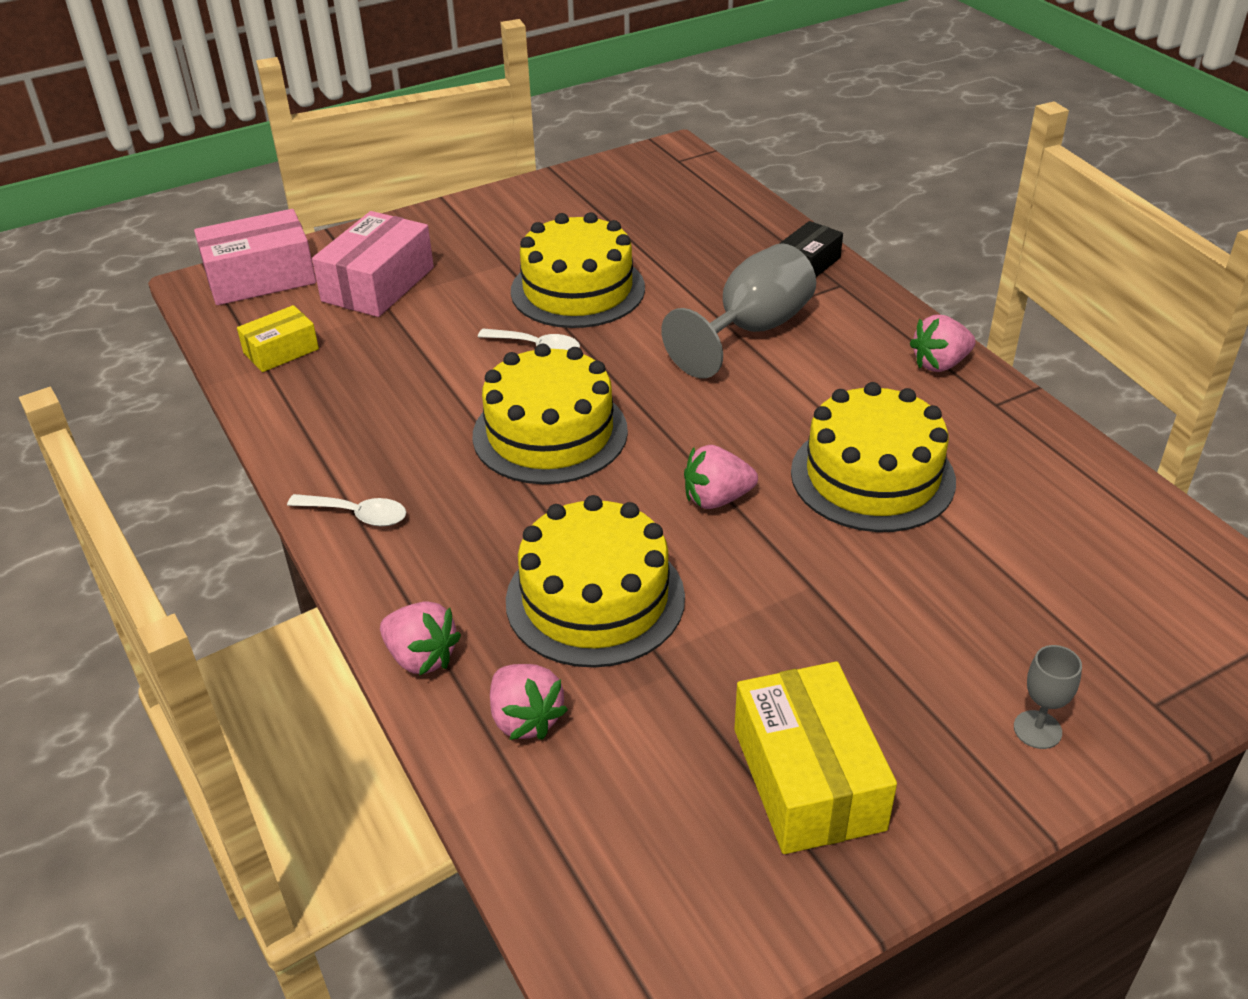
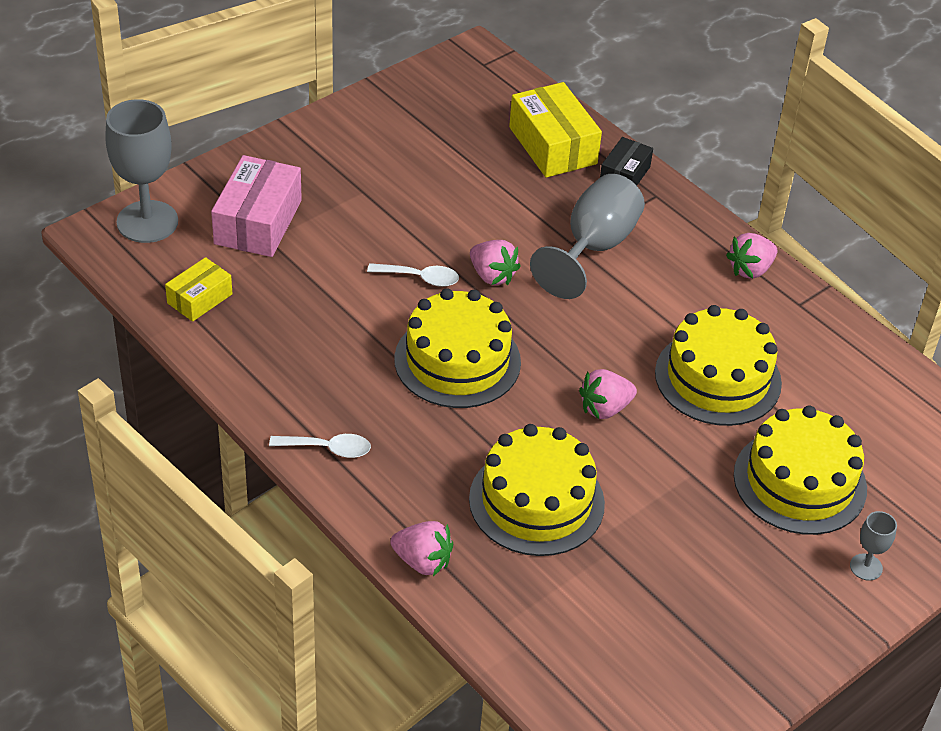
camera: 15 degrees left, 5 degrees up
pink box [194,209,316,305] -> grey goblet [105,99,178,243]
pink strawberry [490,664,568,740] -> pink strawberry moved to [470,240,521,285]
yellow cake [511,212,645,328] -> yellow cake moved to [734,406,867,535]
yellow box [734,661,897,854] -> yellow box moved to [509,82,602,178]

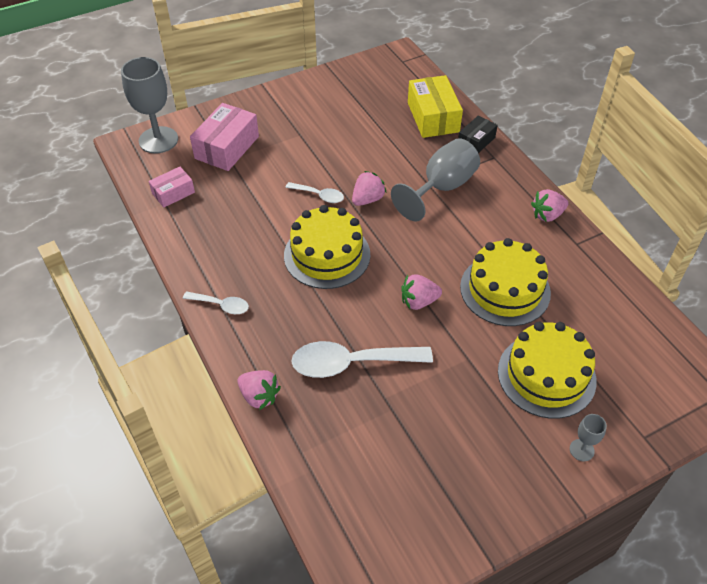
camera: 15 degrees right, 5 degrees up
yellow box [165,257,232,322] -> pink box [149,167,195,208]
yellow cake [469,424,605,556] -> white spoon [291,341,433,378]
pink strawberry [470,240,521,285] -> pink strawberry turned 105 degrees counterclockwise [352,171,387,206]

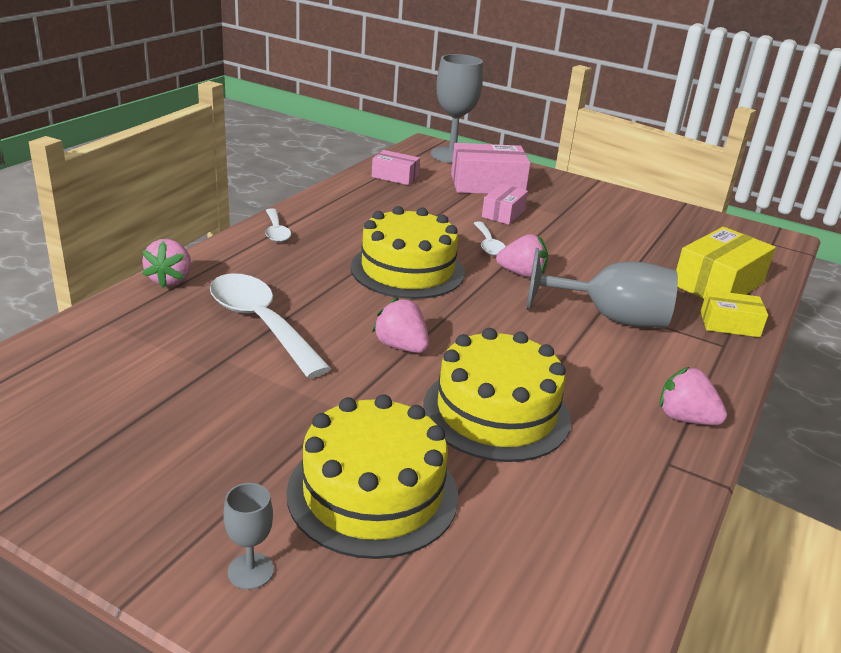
camera: 55 degrees right, 20 degrees down
black box [458,115,498,153] -> yellow box [701,290,768,337]
none -> pink box [482,184,528,225]

